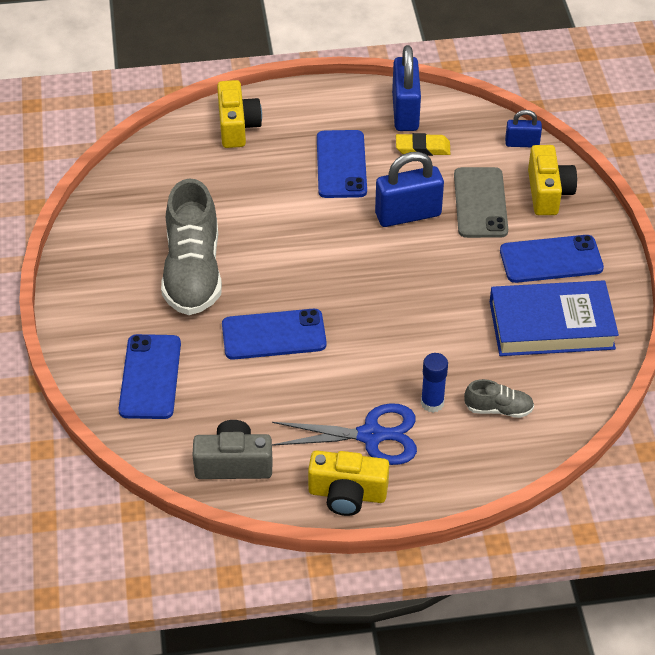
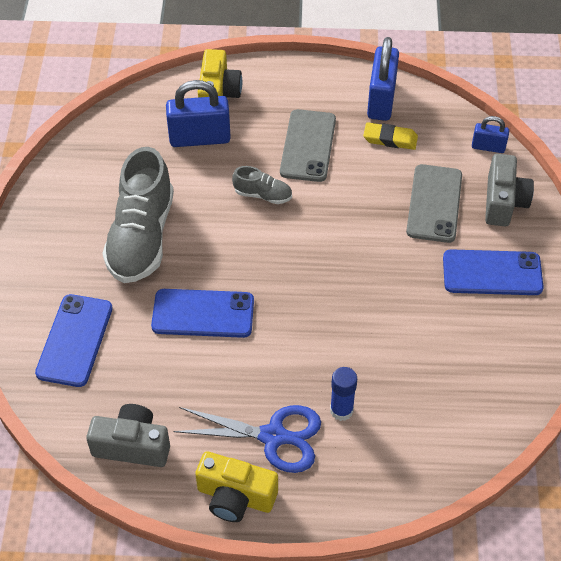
camera: 10 degrees right, 5 degrees up
blue phone [317,130,367,198] -> grey phone [280,109,336,182]
blue padlock [375,152,444,227] -> blue padlock moved to [166,80,231,147]
grey shoe [464,379,534,418] -> grey shoe moved to [232,166,292,204]
blue book [490,280,619,356] -> none
yellow camera [528,145,577,215] -> grey camera [485,154,534,226]

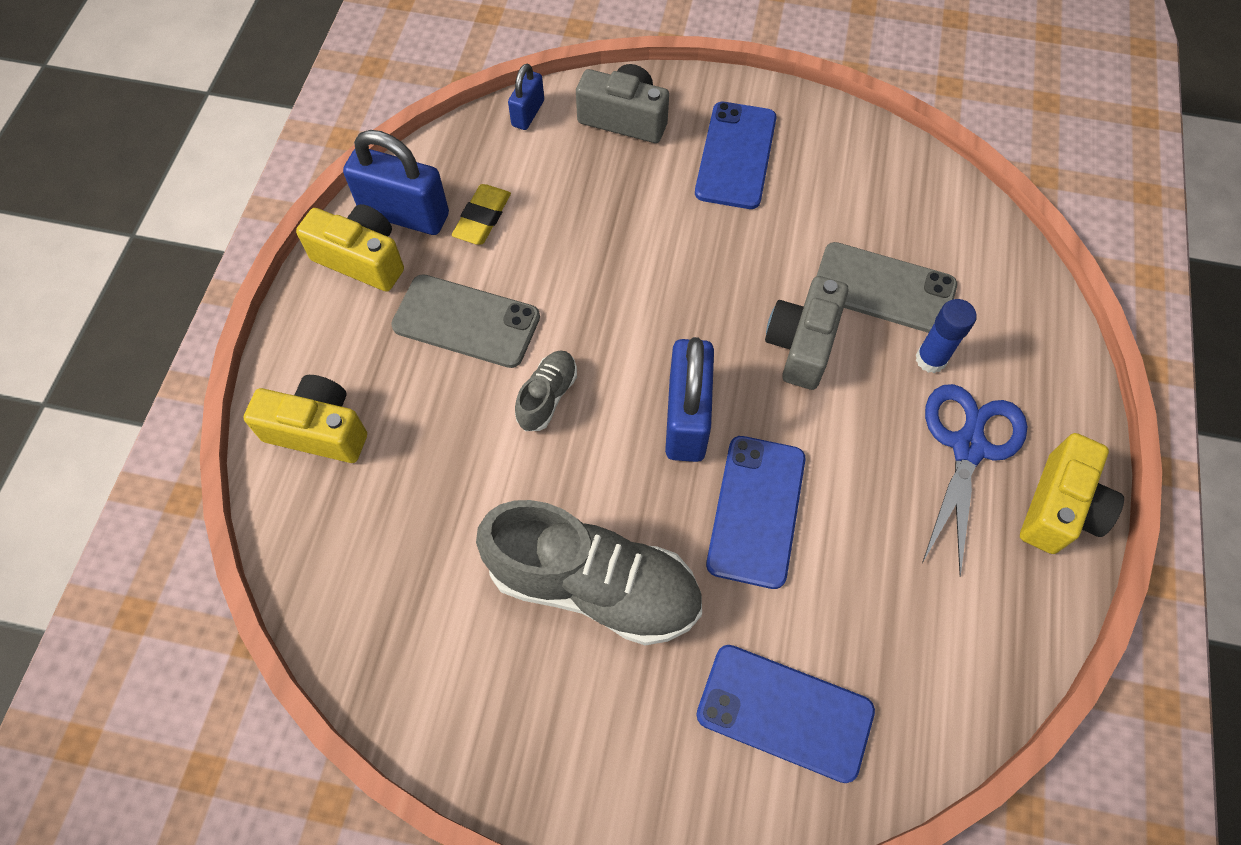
camera: 80 degrees left, 10 degrees up
grey camera [86,404,170,467] -> grey camera moved to [765,276,848,390]
blue padlock [166,80,231,147] -> blue padlock moved to [665,337,714,462]
grey phone [406,164,462,243] -> grey phone moved to [817,242,957,333]
none -> yellow camera [296,204,404,292]

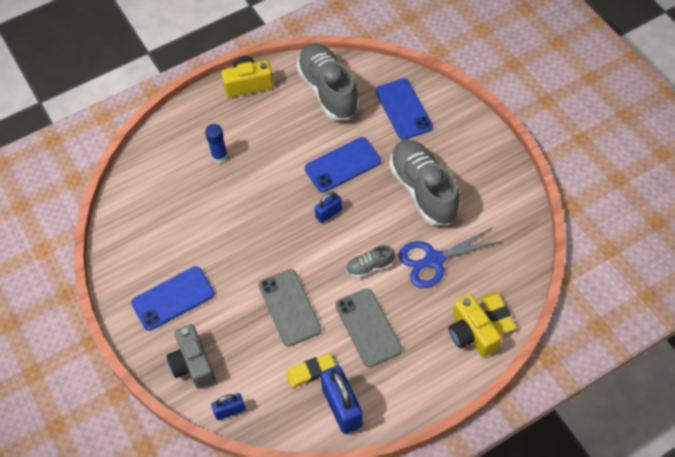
camera: 130 degrees left, 5 degrees down
yellow camera [296,204,404,292] -> none
blue padlock [665,337,714,462] -> blue padlock [315,192,342,223], size x0.55
grey camera [765,276,848,390] -> none
grey phone [817,242,957,333] -> grey phone moved to [259,269,322,346]
blue scissors [922,384,1027,577] -> blue scissors moved to [399,227,502,288]
none -> grey shoe [297,43,360,120]
none -> yellow eraser [480,292,516,334]

